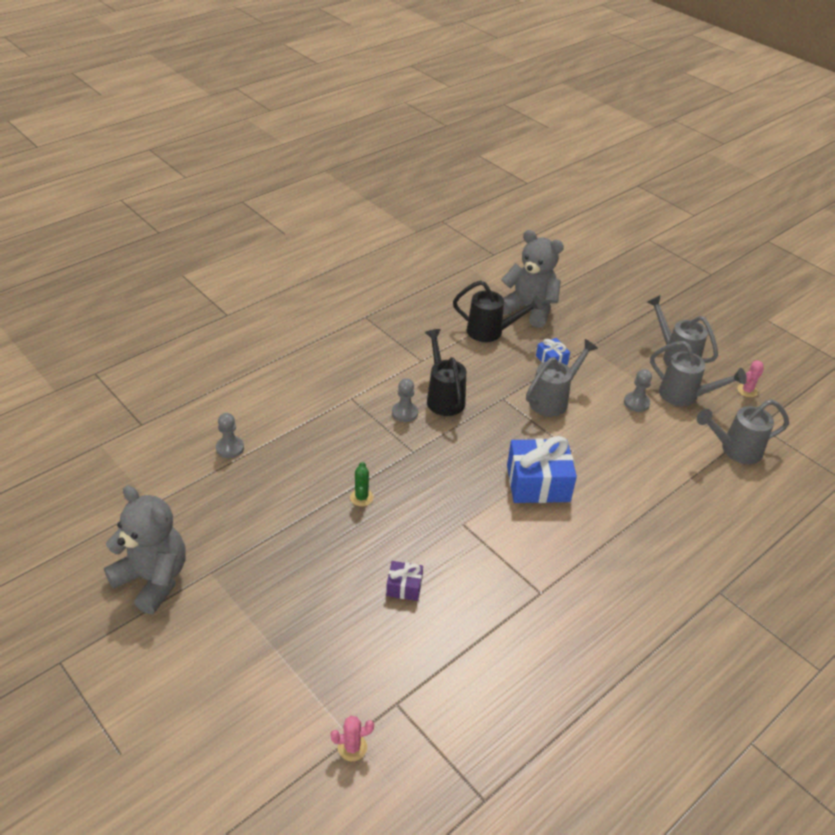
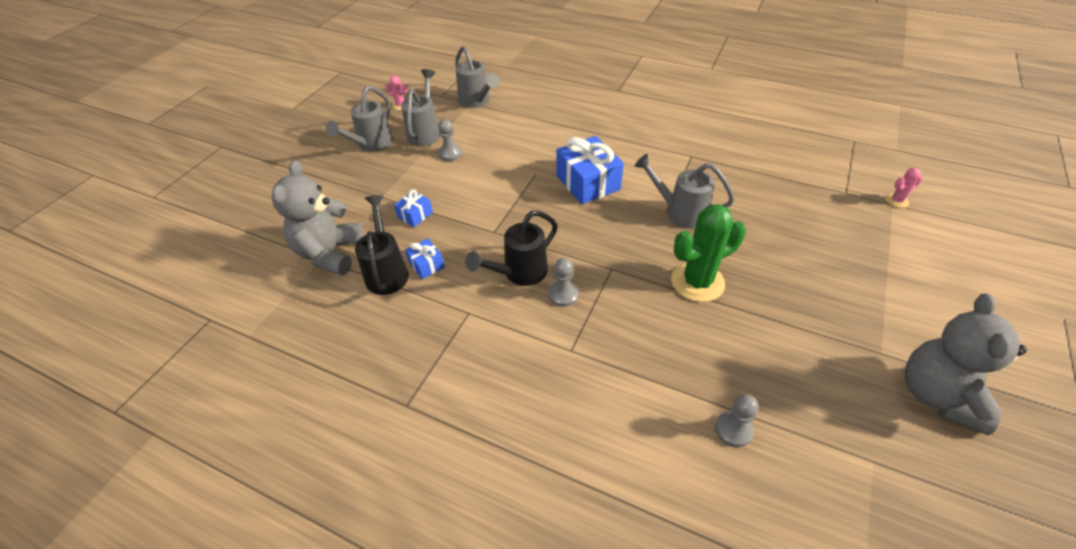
camera: 110 degrees left, 5 degrees up
pink cactus [330,716,374,761] -> pink cactus turned 75 degrees counterclockwise [886,168,922,208]
green cactus [350,462,374,506] -> green cactus [671,204,746,302], size x2.19
purple gift [386,561,423,601] -> none
grey watering can [526,339,598,417] -> grey watering can moved to [634,154,735,229]
none -> blue gift [405,238,445,279]

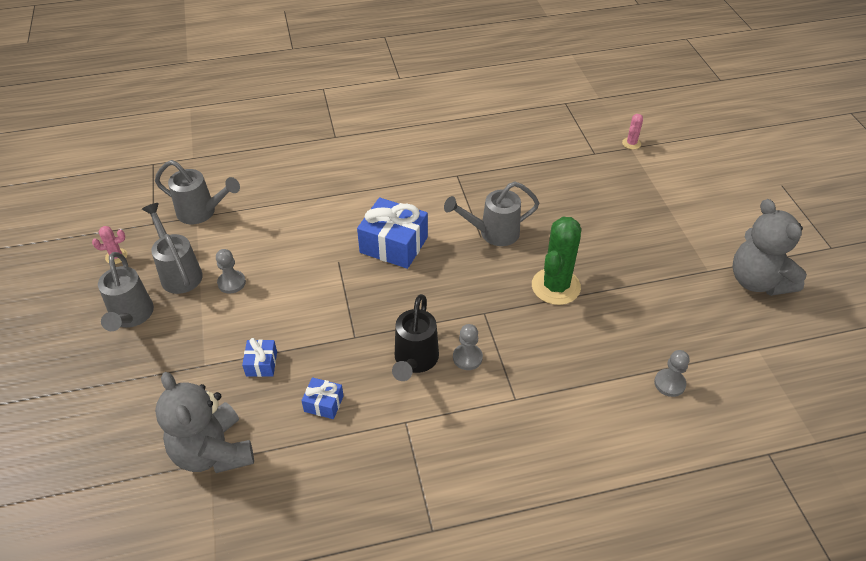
camera: 40 degrees left, 0 degrees up
black watering can [355,195,409,295] -> none

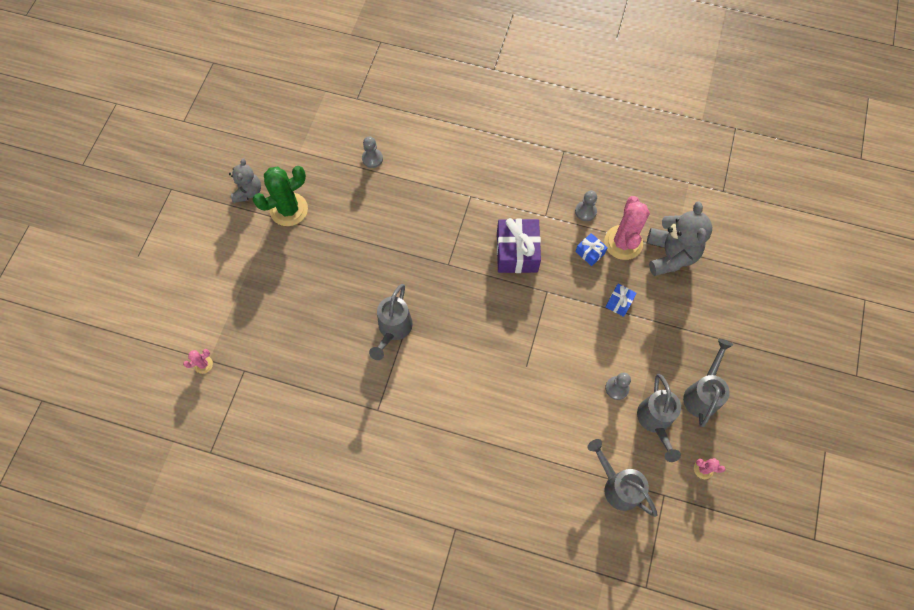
camera: 150 degrees left, 20 degrees up
blue gift [357,198,428,269] -> none
black watering can [392,294,439,381] -> purple gift [497,218,541,273]
grey watering can [444,181,539,246] -> grey watering can turned 90 degrees clockwise [369,284,413,360]
grey pawn [453,324,483,370] -> grey pawn moved to [575,191,597,221]
green cactus [532,217,581,305] -> green cactus moved to [253,166,308,226]
grey teddy bear [733,199,807,296] -> grey teddy bear [229,159,261,203], size x0.61
none -> pink cactus [604,196,650,260]

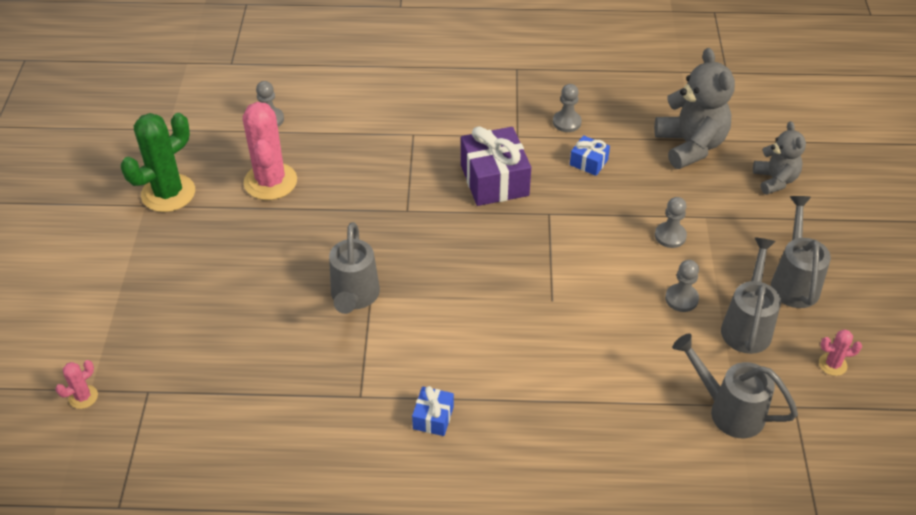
camera: 15 degrees left, 20 degrees down
grey teddy bear [229,159,261,203] -> grey teddy bear moved to [753,121,806,195]
pink cactus [604,196,650,260] -> pink cactus moved to [243,102,297,200]
blue gift [606,284,637,317] -> blue gift moved to [412,386,454,436]
grey watering can [637,374,681,462] -> grey watering can turned 150 degrees counterclockwise [721,237,781,354]
none -> grey pawn [655,197,687,248]

